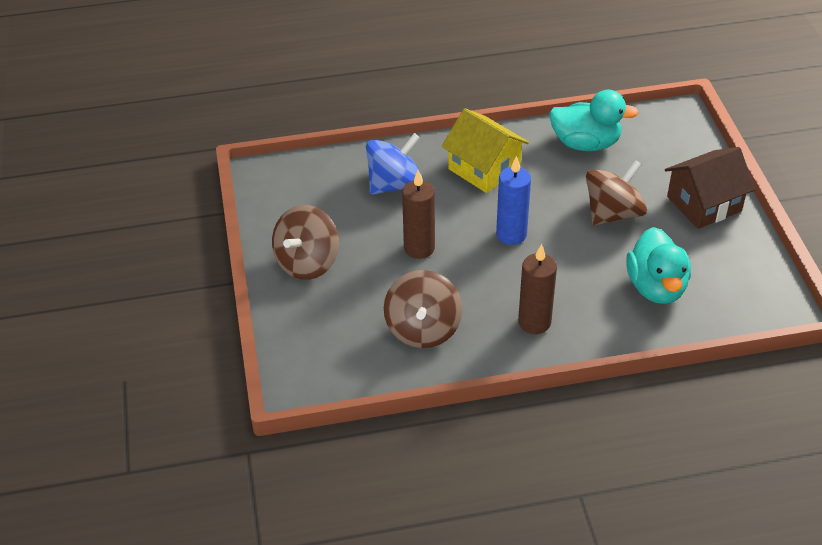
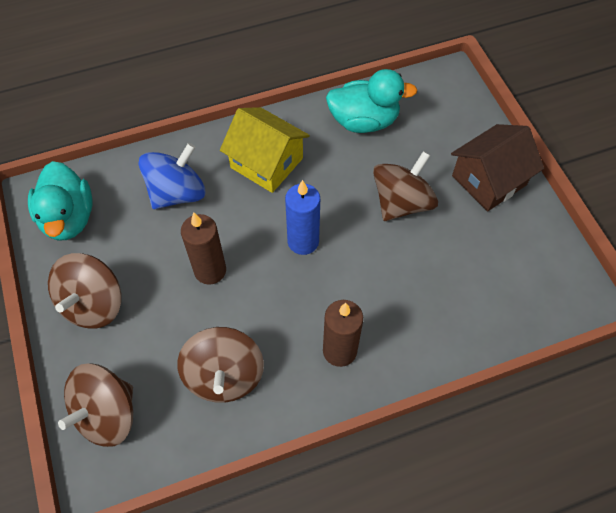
camera: 10 degrees left, 15 degrees up
turquoise duck [626,227,691,304] -> turquoise duck moved to [28,161,92,240]
none -> brown spinning top [58,363,133,447]

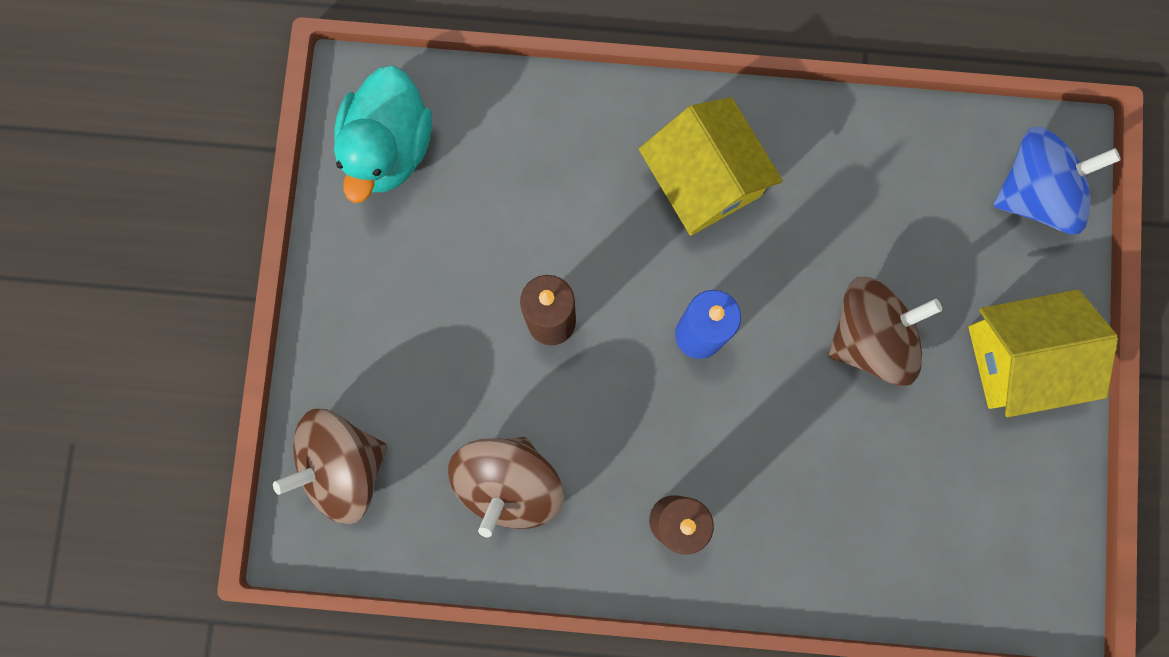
camera: 25 degrees right, 20 degrees up
brown spinning top [48,253,122,328] -> none
blue spinning top [138,143,205,209] -> blue spinning top moved to [994,126,1121,234]
turquoise duck [326,69,417,133] -> none
brown house [451,124,544,211] -> yellow house [968,289,1118,417]

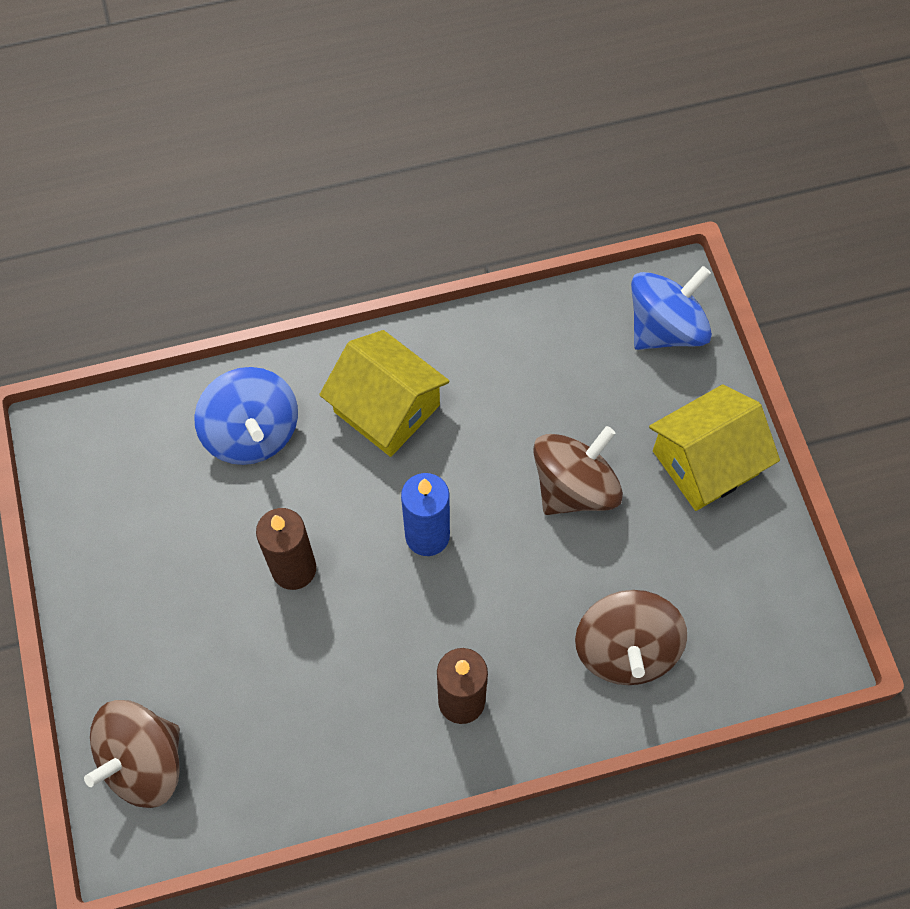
camera: 20 degrees left, 15 degrees down
turquoise duck [334,65,432,203] -> none
brown spinning top [448,437,564,537] -> brown spinning top moved to [575,590,687,685]
none -> blue spinning top [194,367,298,465]

